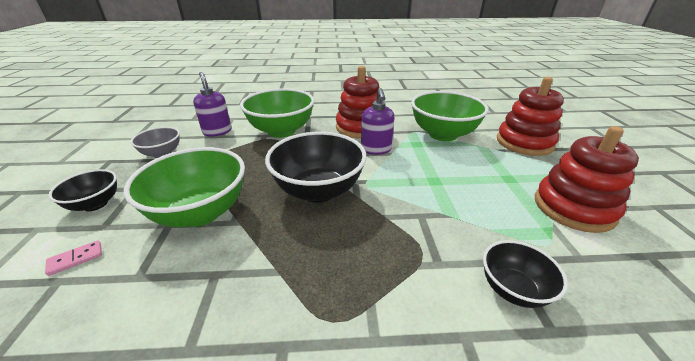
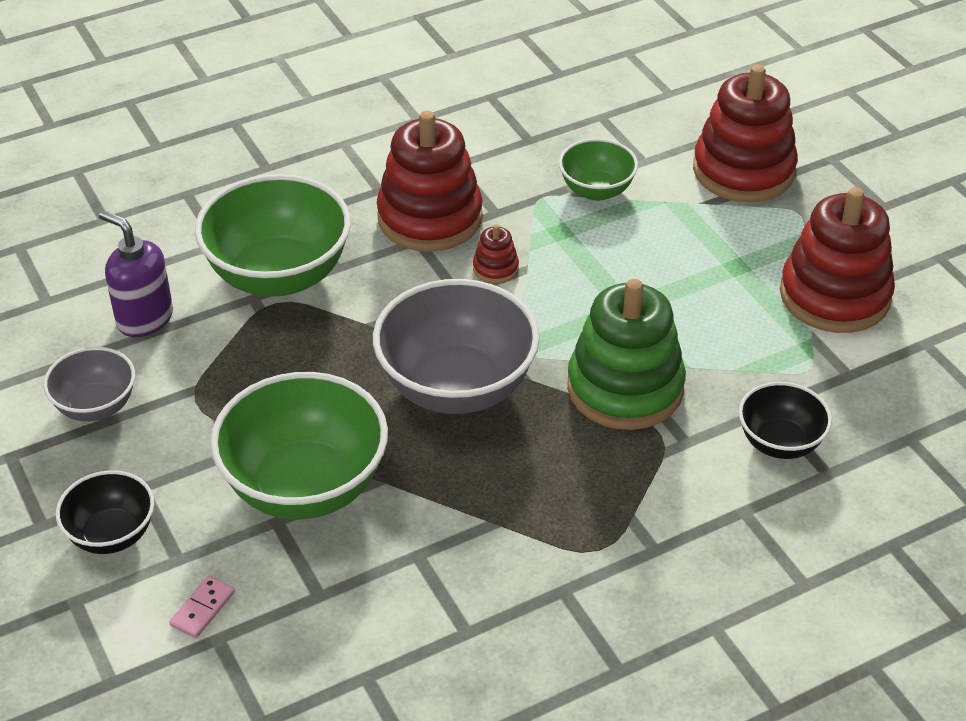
camera: 25 degrees left, 10 degrees up
black bowl [265,132,367,203] -> grey bowl [373,279,540,414]
purple soap dispenser [361,88,394,155] -> red stacking toy [473,224,519,284]
green bowl [411,91,489,141] -> green bowl [559,138,638,201], size x0.55
none -> green stacking toy [567,279,686,430]

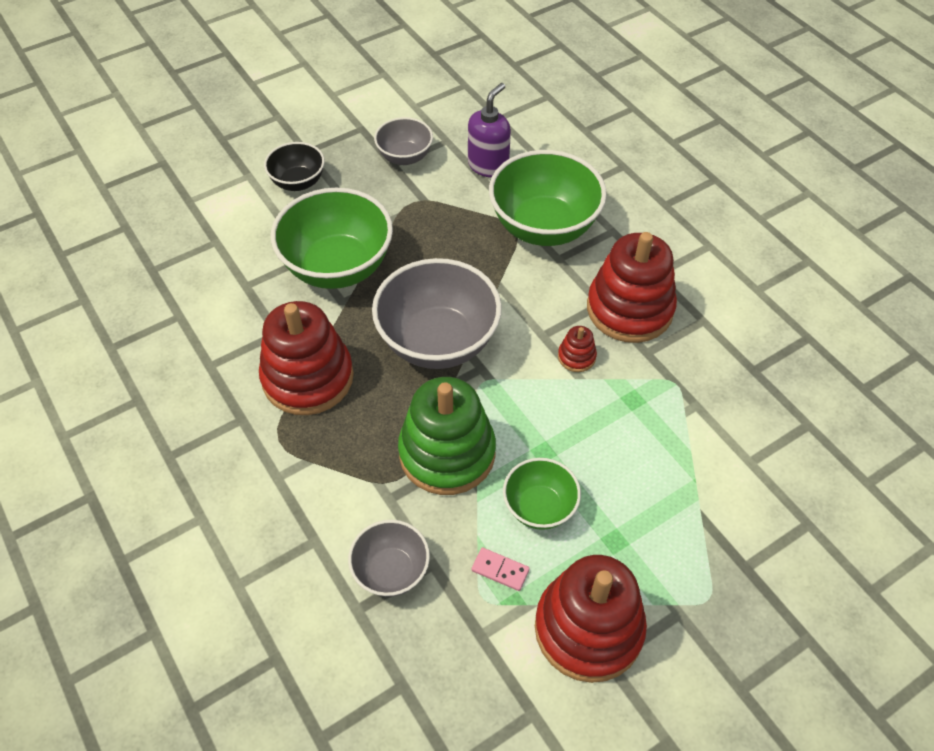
camera: 85 degrees right, 10 degrees up
pink domino [169,576,235,639] -> pink domino moved to [472,547,530,591]
green bowl [559,138,638,201] -> green bowl moved to [503,458,581,530]
red stacking toy [693,64,798,202] -> red stacking toy moved to [259,301,354,415]
black bowl [739,382,832,459] -> grey bowl [348,520,430,597]

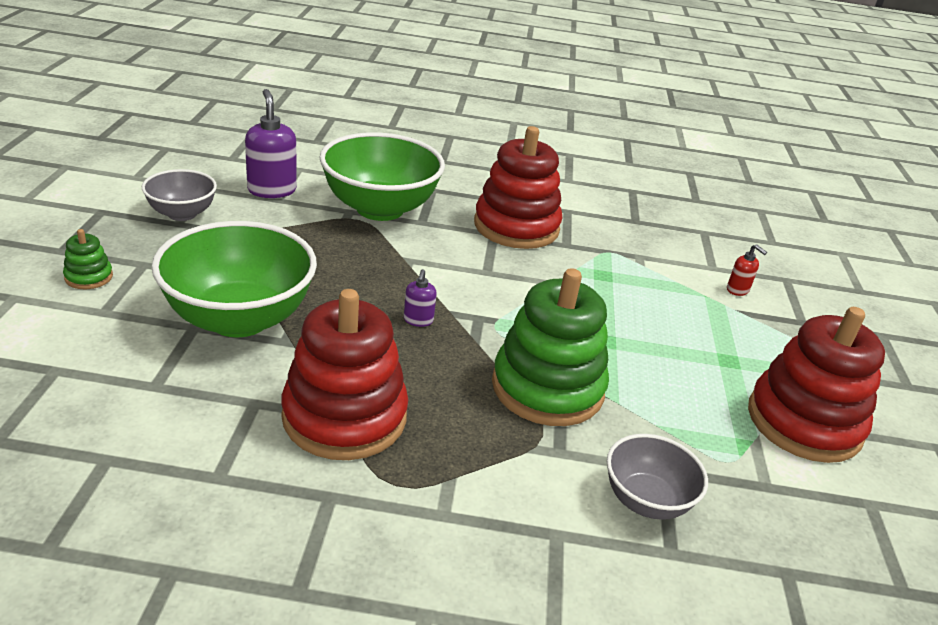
camera: 55 degrees left, 20 degrees down
black bowl [264,142,325,191] -> green stacking toy [63,229,113,289]
grey bowl [372,258,502,369] -> purple soap dispenser [404,269,437,327]
pink domino [472,547,530,591] -> none
green bowl [503,458,581,530] -> none
red stacking toy [558,326,597,372] -> none
none -> red soap dispenser [727,244,767,296]

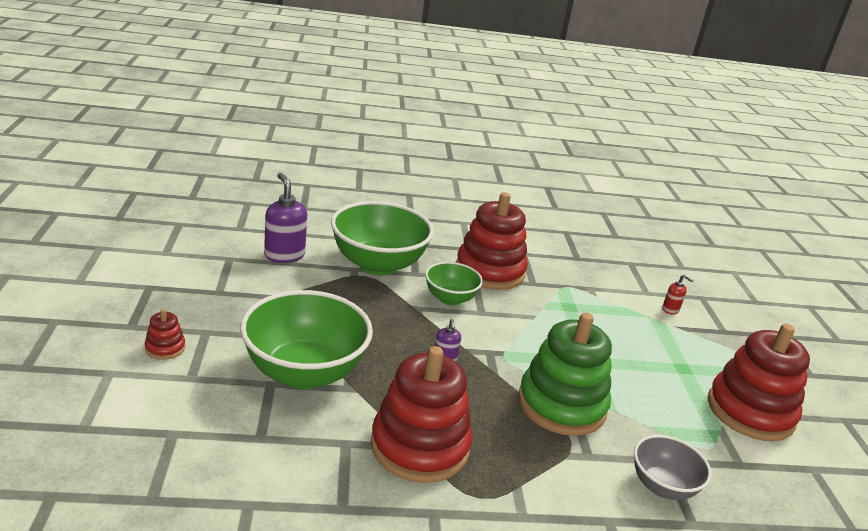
camera: 10 degrees left, 5 degrees down
green stacking toy [63,229,113,289] -> red stacking toy [145,309,185,360]
grey bowl [142,169,217,221] -> none
none -> green bowl [425,262,483,305]

